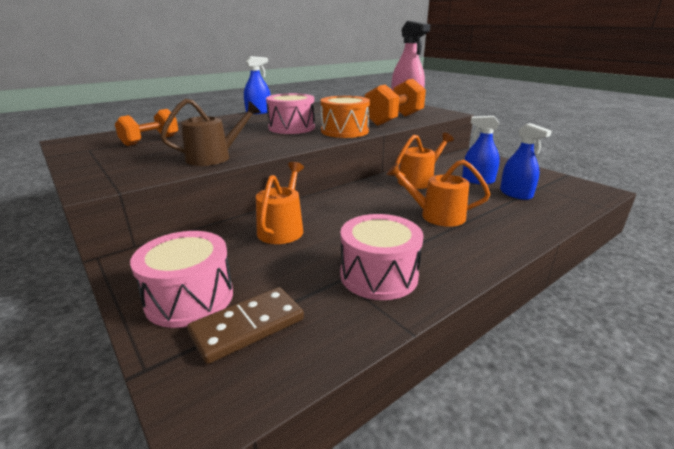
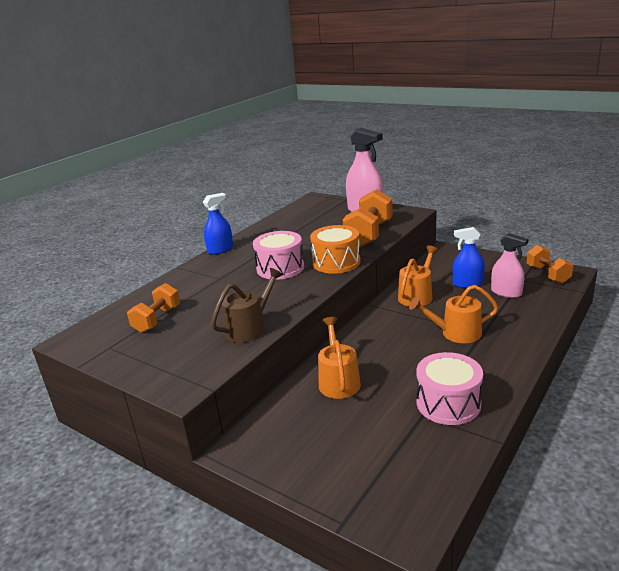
camera: 15 degrees left, 0 degrees up
pink drum [130,231,233,328] -> none
brown domino [187,287,304,364] -> none
blue spray bottle [500,123,552,200] -> pink spray bottle [491,233,529,298]
none -> orange dumbbell [526,245,573,284]

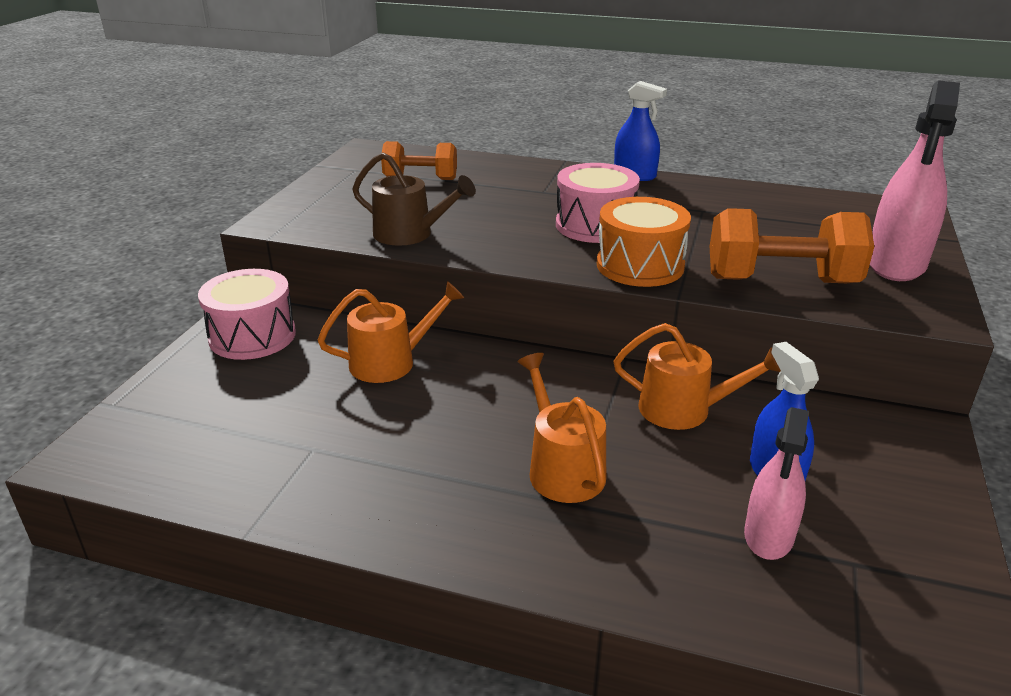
camera: 70 degrees right, 5 degrees up
pink drum [417,352,483,425] -> pink drum moved to [198,269,296,360]
orange dumbbell [526,245,573,284] -> none

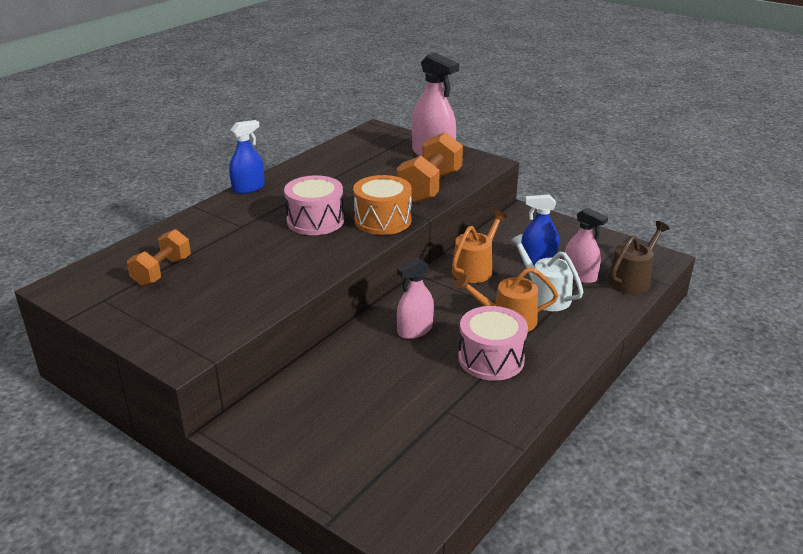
camera: 70 degrees left, 0 degrees up
pink drum [198,269,296,360] -> pink drum moved to [458,306,528,381]
orange watering can [318,281,464,383] -> none
brown watering can [352,153,476,246] -> brown watering can moved to [608,221,670,294]
none -> pink spray bottle [397,257,434,339]
none -> white watering can [509,234,583,311]

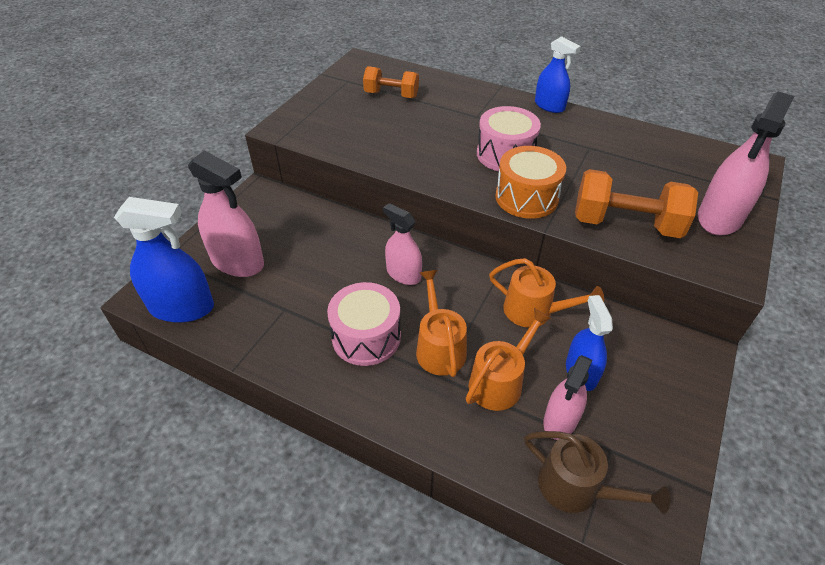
camera: 80 degrees right, 15 degrees up
white watering can [509,234,583,311] -> orange watering can [466,308,551,411]
none -> blue spray bottle [114,197,214,323]
none -> pink spray bottle [188,150,264,277]

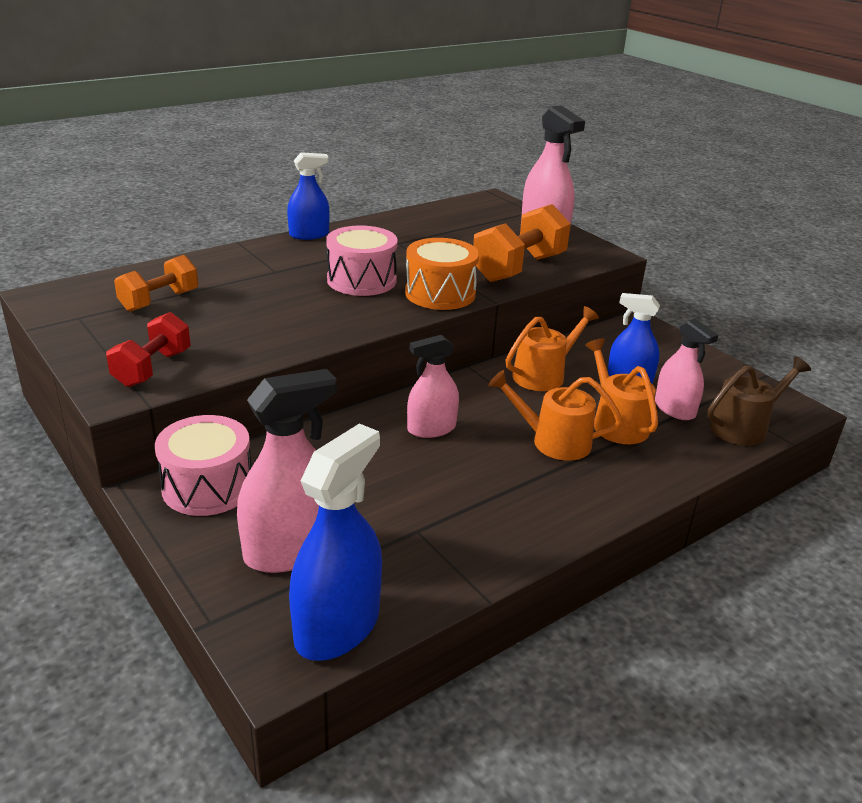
camera: 65 degrees left, 15 degrees down
pink drum [327,282,401,366] -> pink drum moved to [155,415,251,516]
none -> red dumbbell [106,312,191,387]

